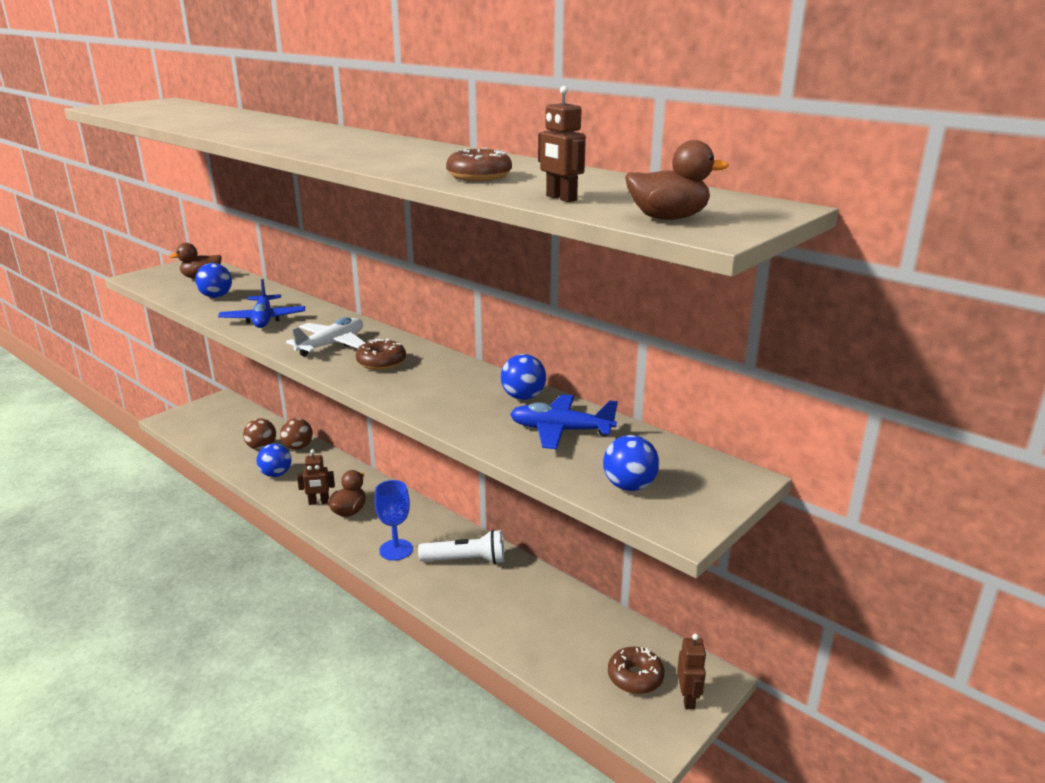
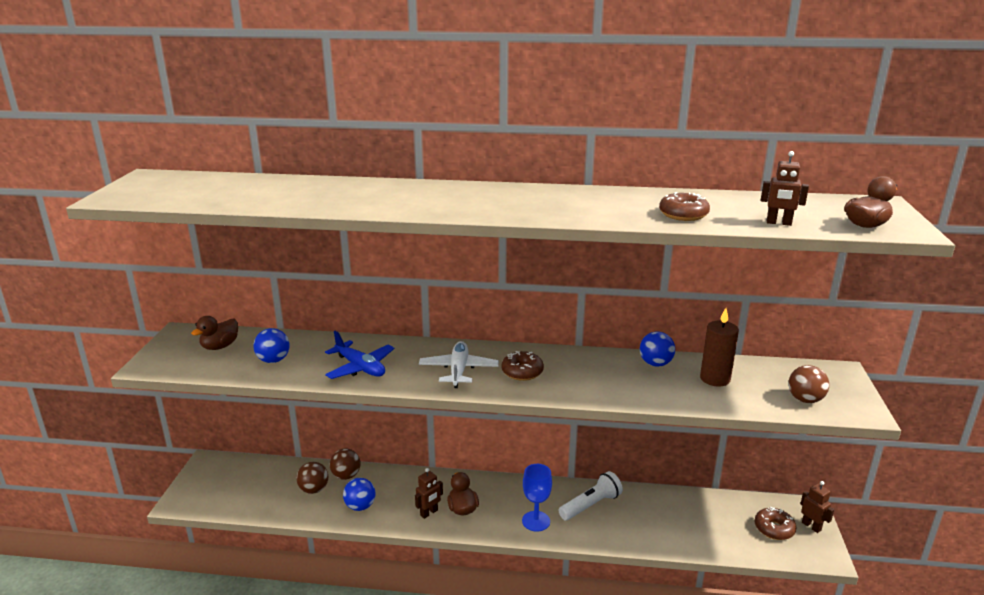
camera: 35 degrees left, 0 degrees up
blue plane [510,394,618,449] -> brown candle [700,308,739,387]
blue ball [603,435,659,491] -> brown ball [788,365,829,403]

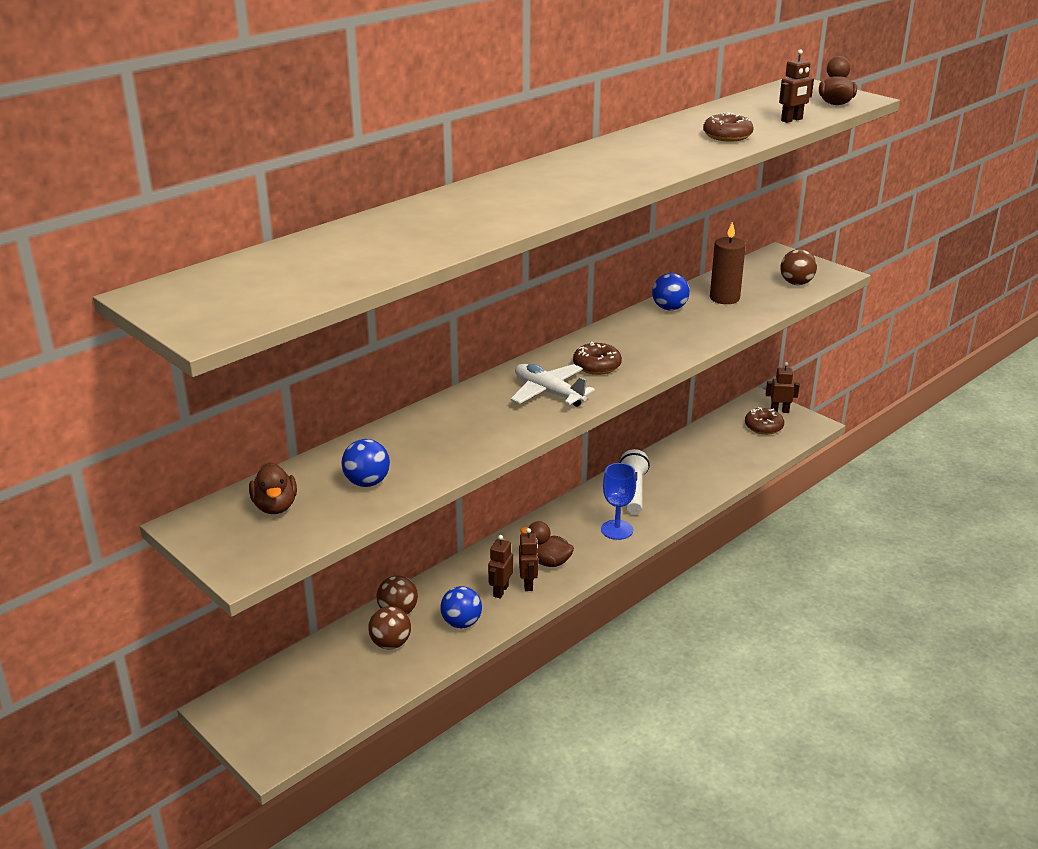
camera: 50 degrees left, 5 degrees up
blue plane [325,331,394,379] -> none
none -> brown robot [488,535,513,599]

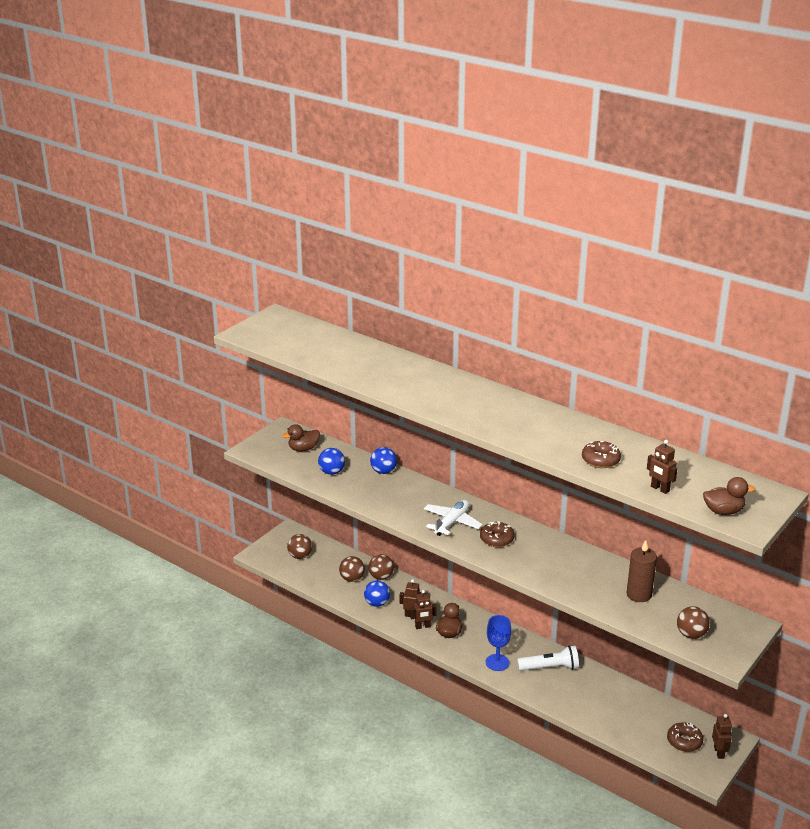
camera: 80 degrees right, 0 degrees up
blue ball [652,273,690,311] -> blue ball moved to [370,447,397,474]
none -> brown ball [287,534,312,559]

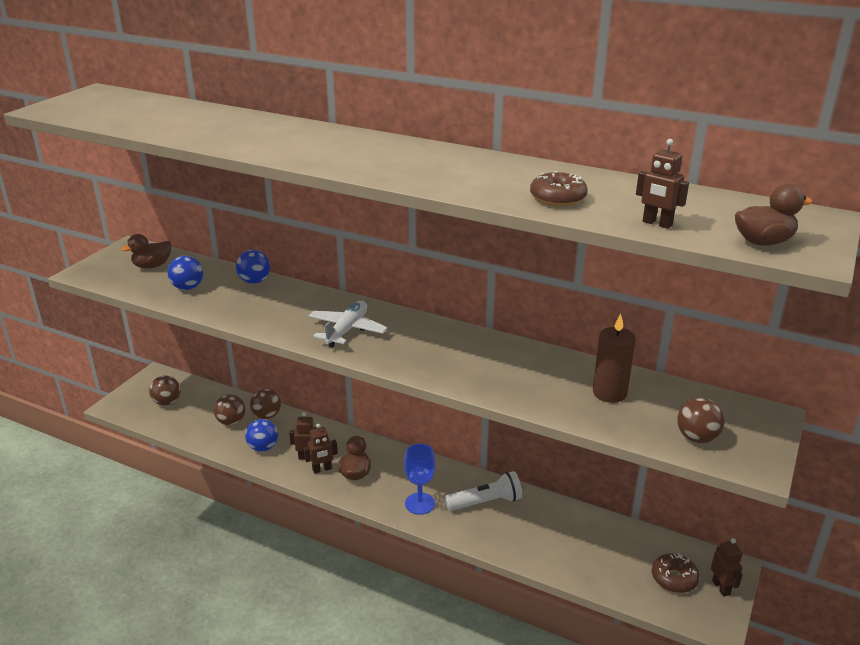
camera: 10 degrees left, 0 degrees up
brown donut [480,521,515,547] -> none

